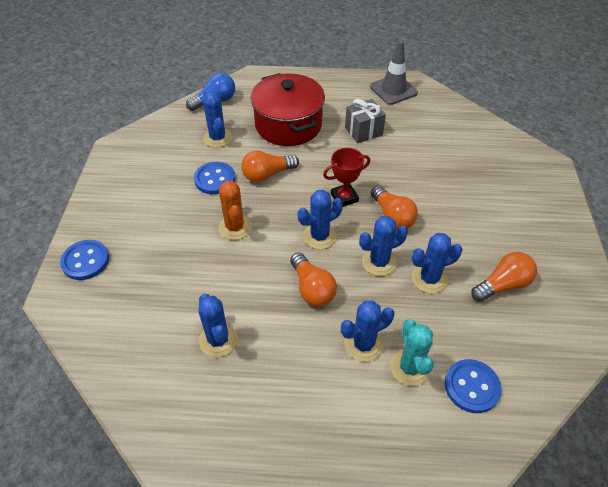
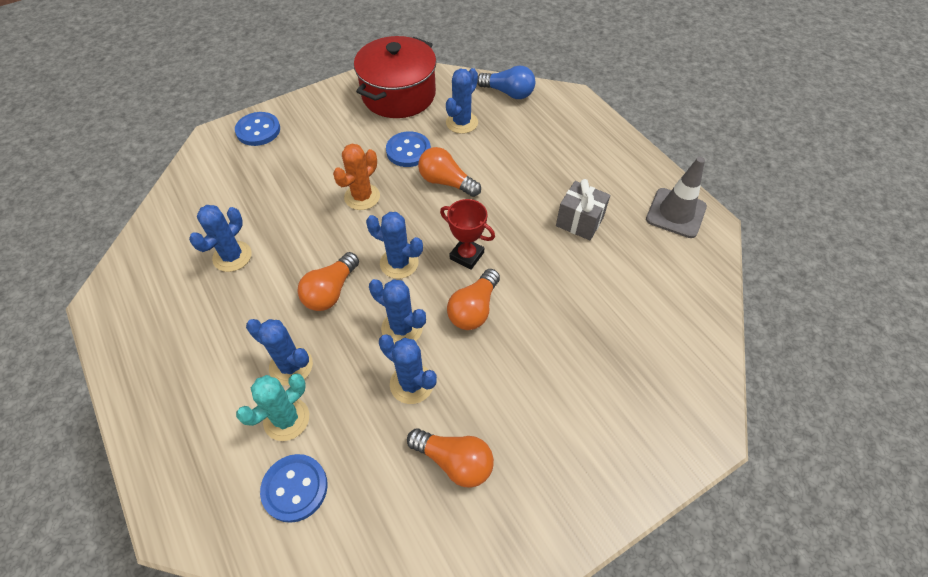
camera: 55 degrees right, 5 degrees up
red pot [251,73,325,146] -> red pot moved to [354,36,437,118]

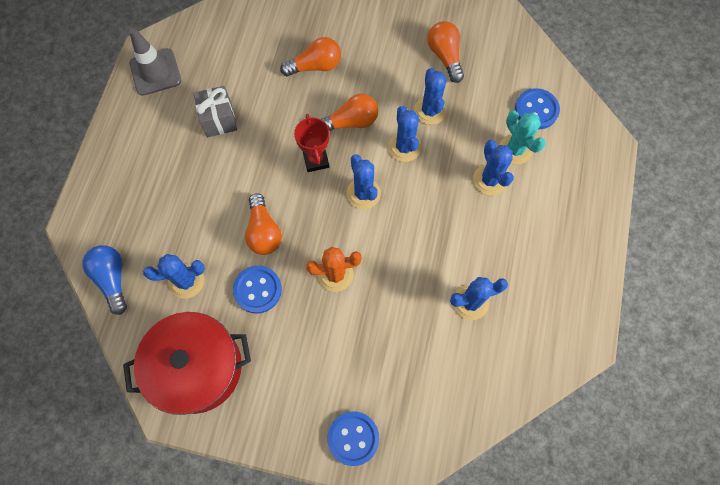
camera: 135 degrees left, 15 degrees up
turquoise cactus [236,373,309,441] -> turquoise cactus turned 60 degrees clockwise [500,110,546,165]
orange light bulb [298,252,359,311] -> orange light bulb moved to [280,37,341,76]

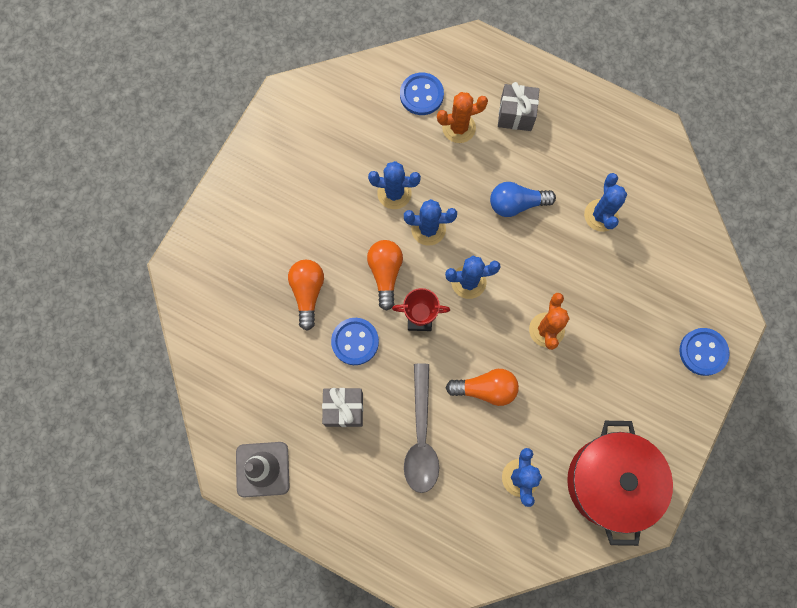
camera: 75 degrees left, 5 degrees up
blue light bulb [82,245,127,315] -> blue light bulb moved to [490,182,556,217]
blue button [233,265,282,314] -> blue button moved to [331,318,379,365]
orange light bulb [427,21,464,83] -> none
blue cactus [473,140,514,195] -> none
turquoise cactus [500,110,546,165] -> orange cactus [437,92,488,143]
none -> grey spoon [404,363,439,493]
none -> grey gift [498,82,540,131]

